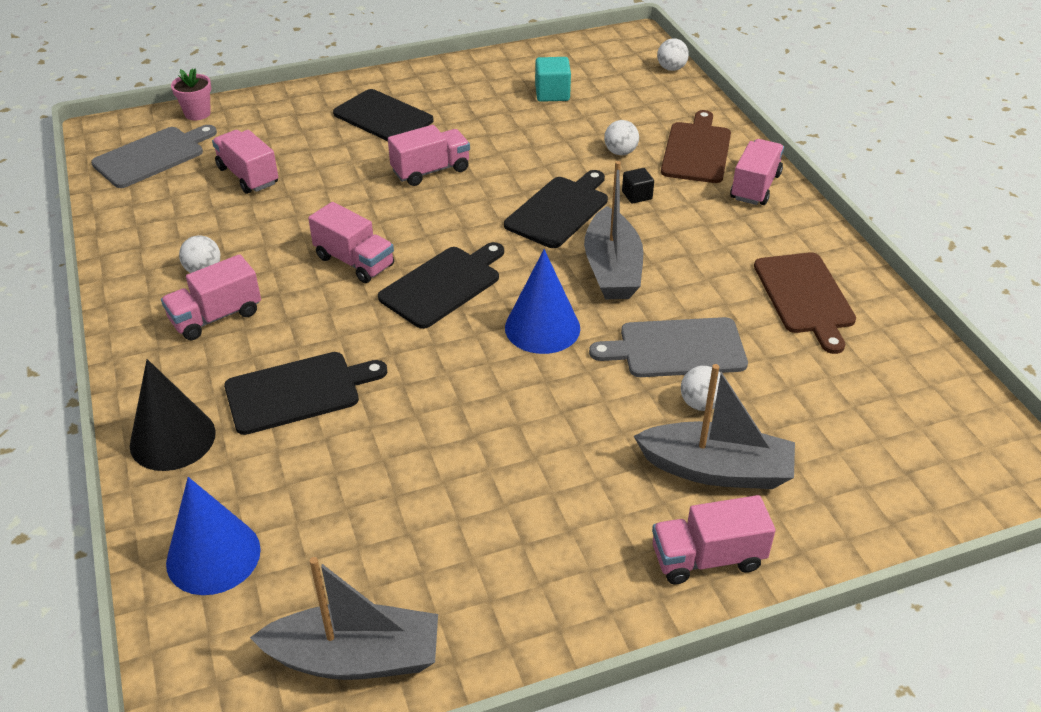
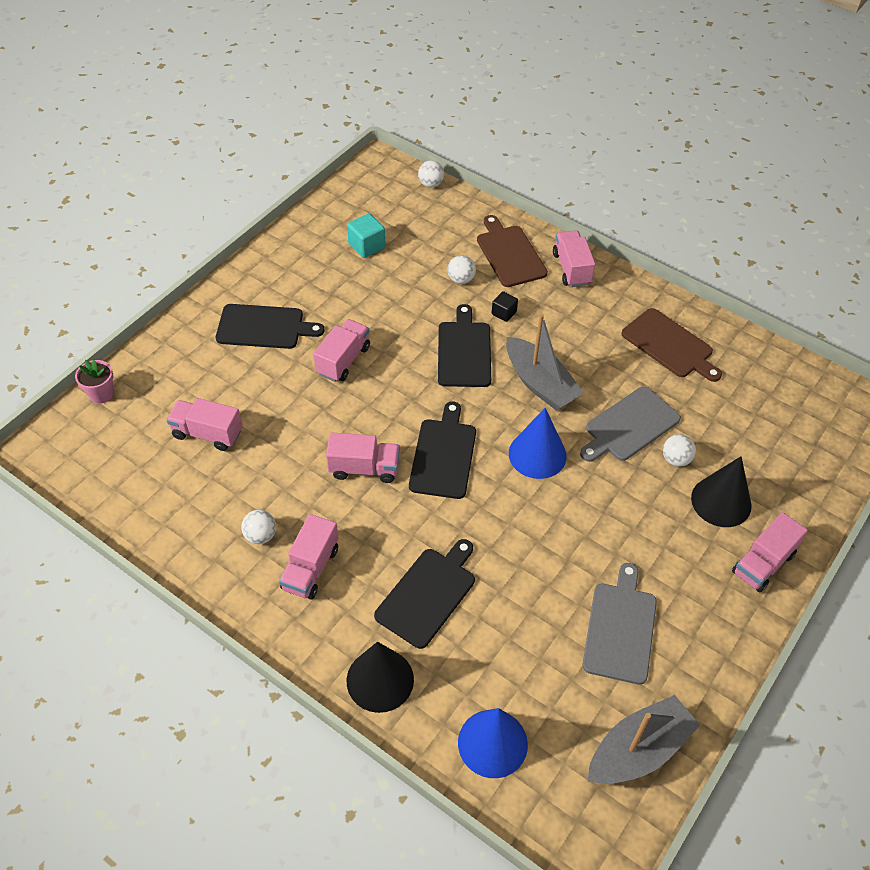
camera: 35 degrees left, 10 degrees up
grey cutting board [91,125,217,188] -> grey cutting board moved to [583,563,657,685]
grey boat [634,364,795,489] -> black cone [691,456,752,527]

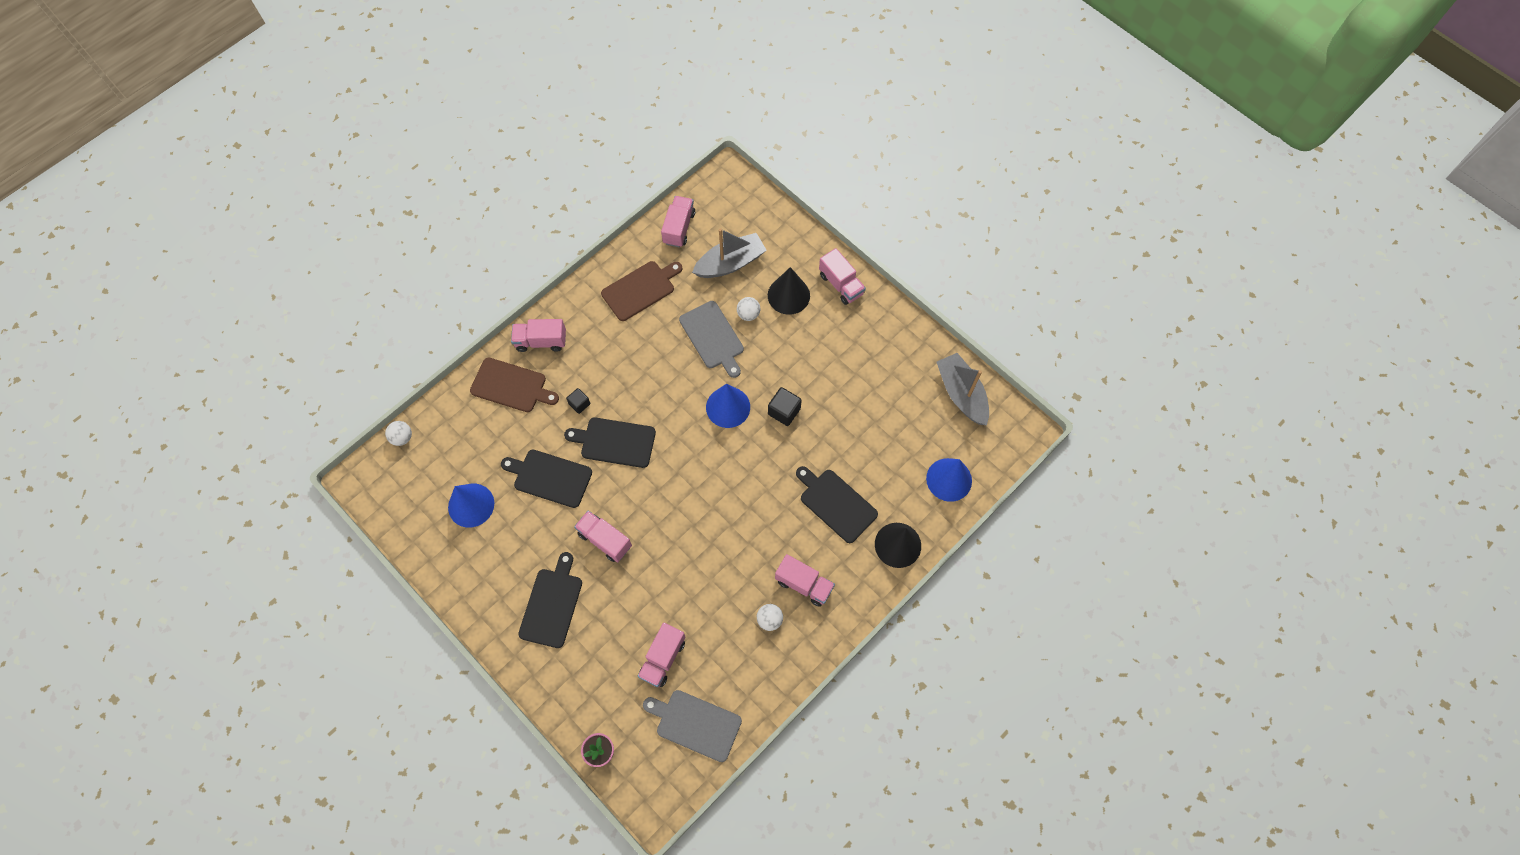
camera: 80 degrees left, 15 degrees up
pink truck [326,432,400,483] -> pink truck moved to [661,196,695,247]
turquoise cube [347,213,385,258] -> blue cone [448,484,494,528]
black cutting board [409,401,476,499] -> black cutting board moved to [501,450,592,508]
white ball [448,255,476,284] -> none
brown cutting board [477,215,548,287] -> brown cutting board turned 150 degrees counterclockwise [470,357,559,412]
grey boat [506,313,584,411] -> grey boat moved to [692,228,767,278]
grey cutting board [583,563,657,685] -> grey cutting board moved to [643,690,742,762]
none -> black cube [768,387,802,426]

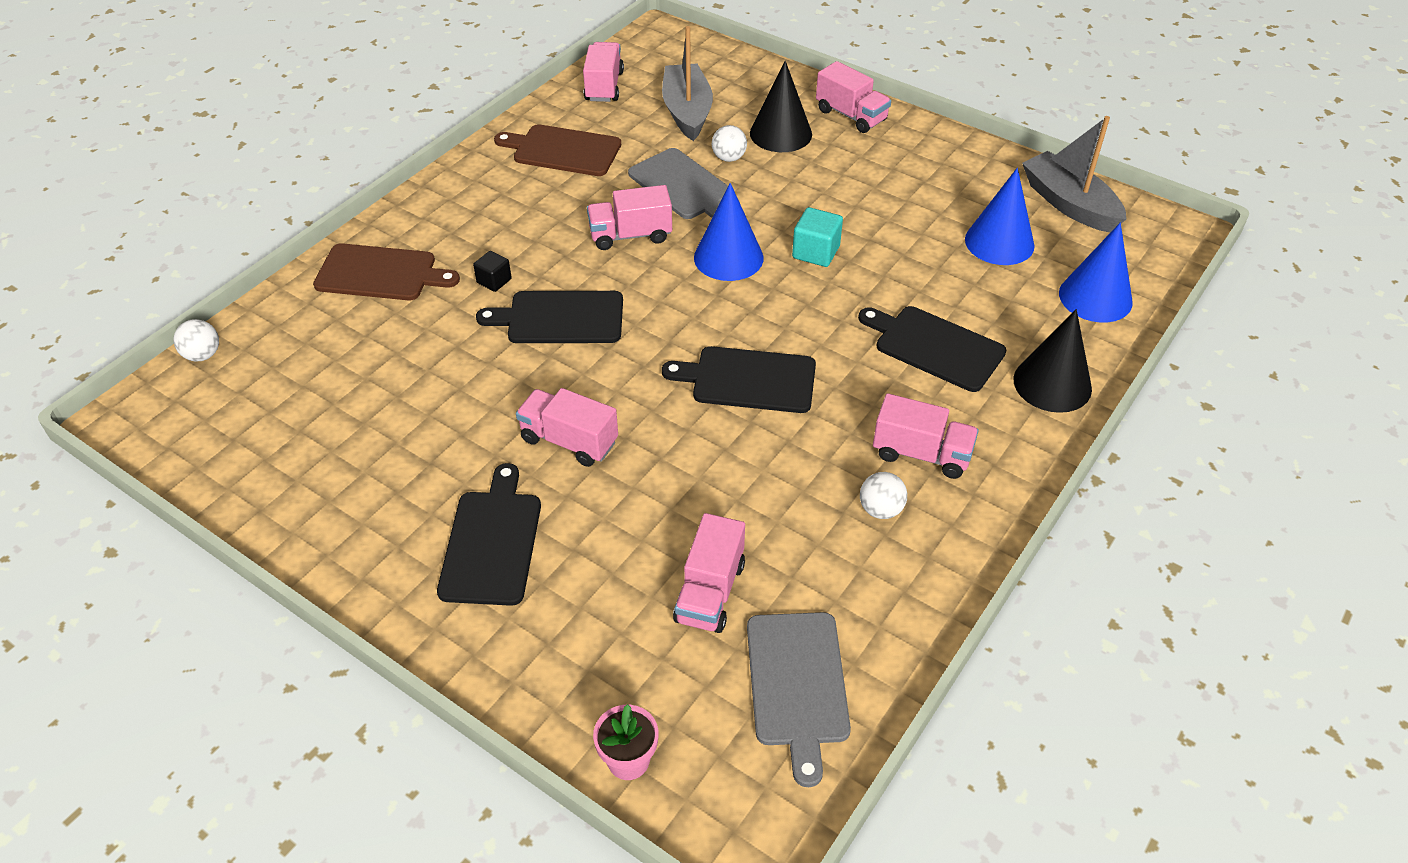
camera: 10 degrees left, 20 degrees down
blue cone [448,484,494,528] -> blue cone moved to [965,168,1035,265]
black cutting board [501,450,592,508] -> black cutting board moved to [662,346,816,413]
pink truck [511,319,566,352] -> pink truck moved to [587,185,672,250]
brown cutting board [601,261,682,321] -> brown cutting board turned 120 degrees counterclockwise [494,124,621,176]
grey cutting board [643,690,742,762] -> grey cutting board turned 105 degrees counterclockwise [747,612,851,787]
grey boat [692,228,767,278] -> grey boat turned 60 degrees counterclockwise [662,26,713,141]
black cube [768,387,802,426] -> turquoise cube [792,207,843,267]

